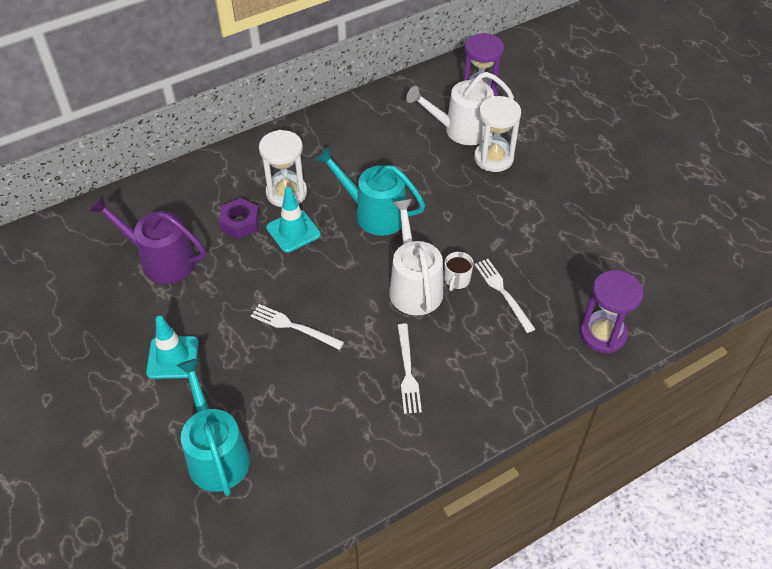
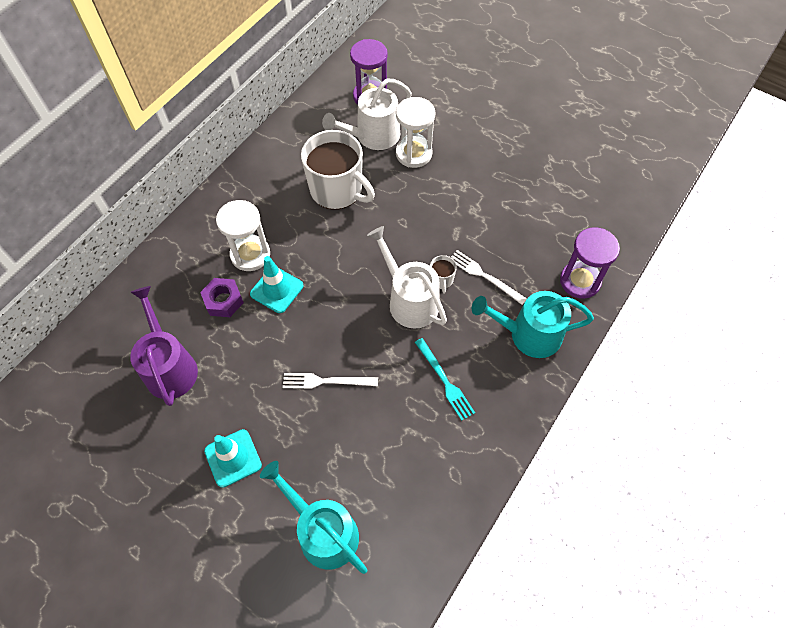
camera: 25 degrees left, 10 degrees up
purple watering can [89,196,206,284] -> purple watering can turned 75 degrees clockwise [130,286,198,406]
turquoise watering can [315,147,425,236] -> turquoise watering can moved to [472,291,594,358]
white fork [397,323,422,414] -> turquoise fork [415,338,475,421]
none -> white mug [301,130,375,210]

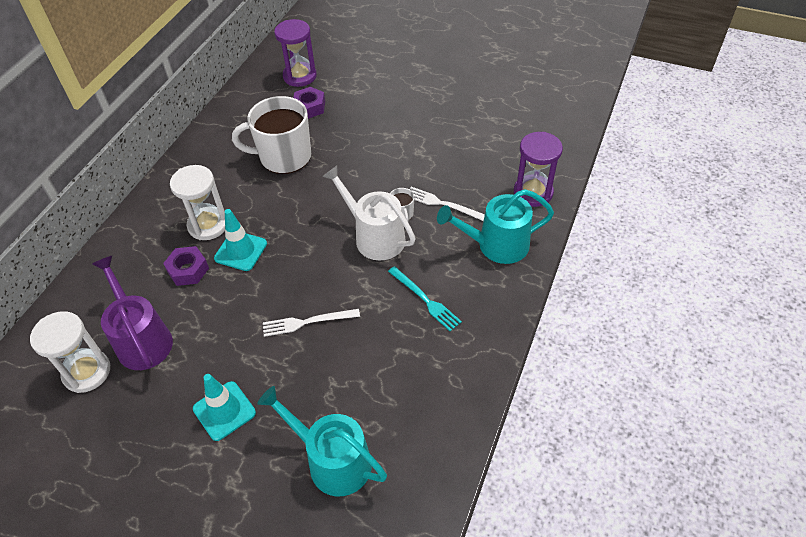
camera: 10 degrees left, 10 degrees down
white mug [301,130,375,210] -> white mug turned 150 degrees clockwise [232,96,311,174]
white watering can [322,79,412,150] -> purple nut [293,87,325,119]
white hourglass [396,97,435,168] -> white hourglass moved to [30,311,110,393]

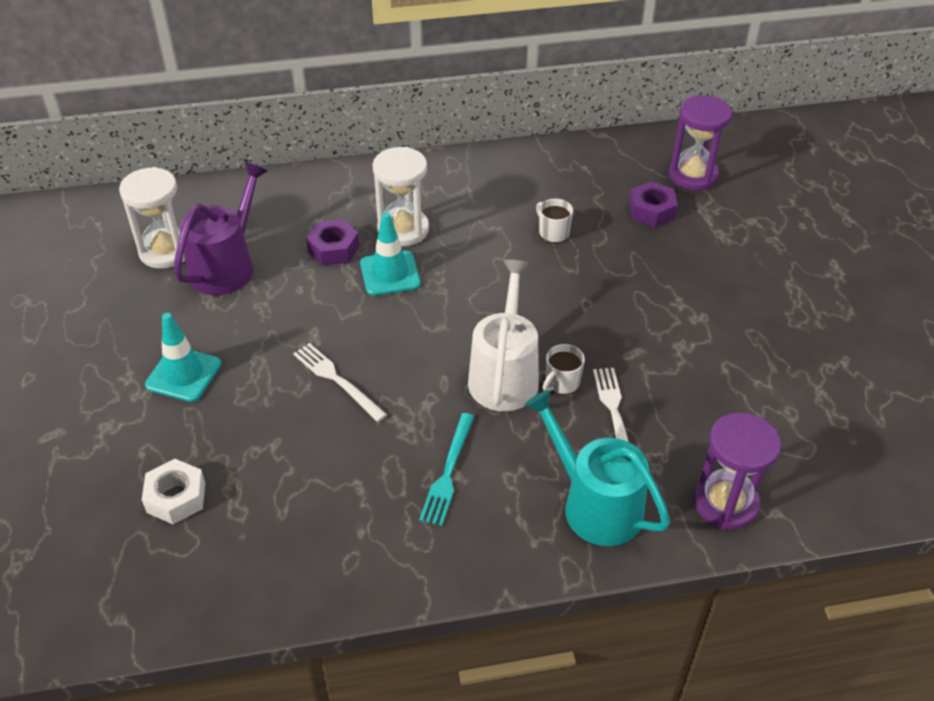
camera: 55 degrees right, 5 degrees down
white mug [232,96,311,174] -> white mug [536,199,573,243], size x0.42
turquoise watering can [257,386,387,496] -> white nut [142,459,205,524]

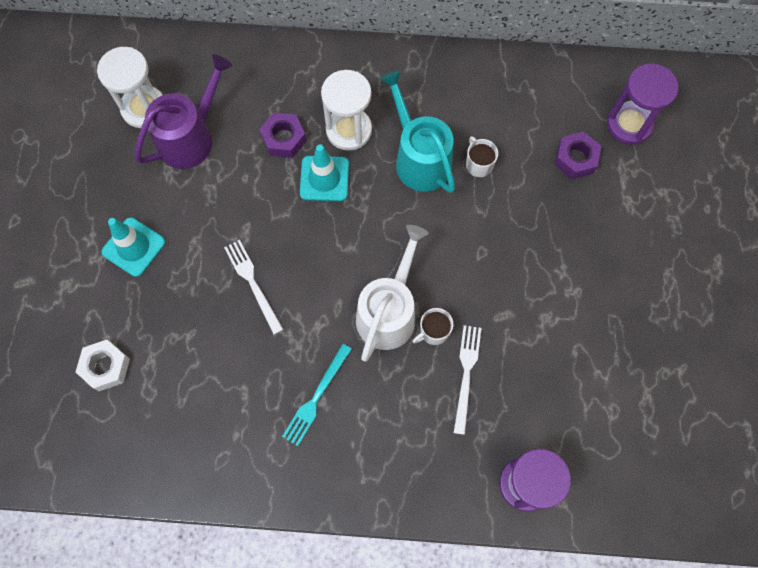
camera: 15 degrees right, 25 degrees up
turquoise watering can [524,390,670,546] -> turquoise watering can moved to [380,70,455,193]

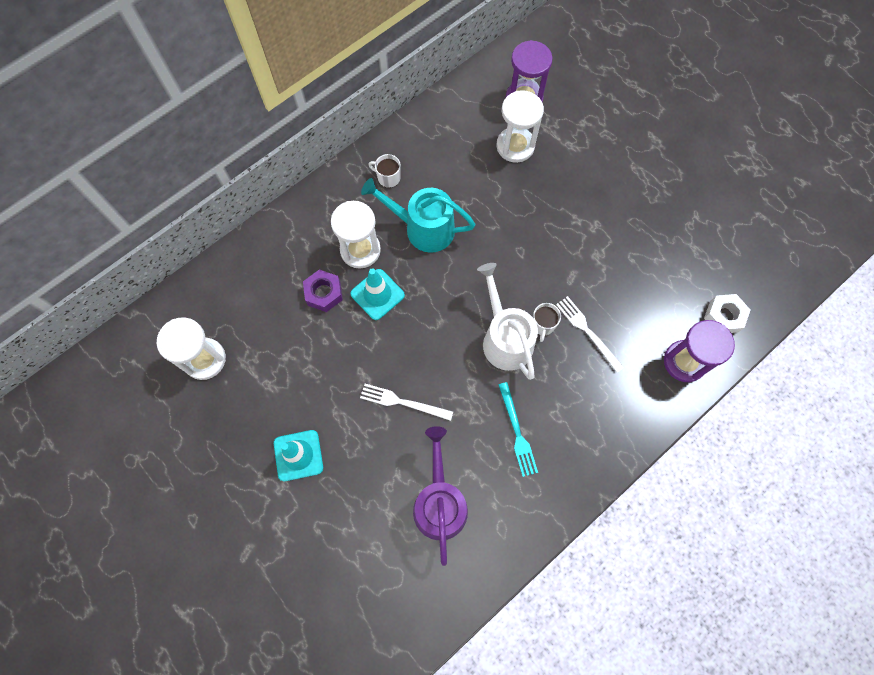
camera: 45 degrees left, 0 degrees up
white nut [76,340,130,391] -> white nut moved to [704,294,751,333]
purple watering can [135,54,232,169] -> purple watering can moved to [413,426,468,566]
white mug [466,136,498,177] -> white mug moved to [368,154,401,188]
purple nut [555,131,601,179] -> white hourglass [496,90,544,163]

